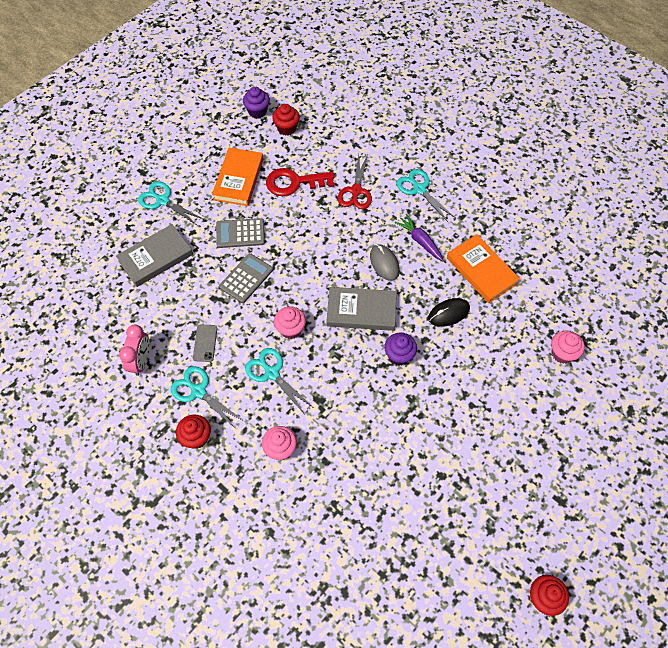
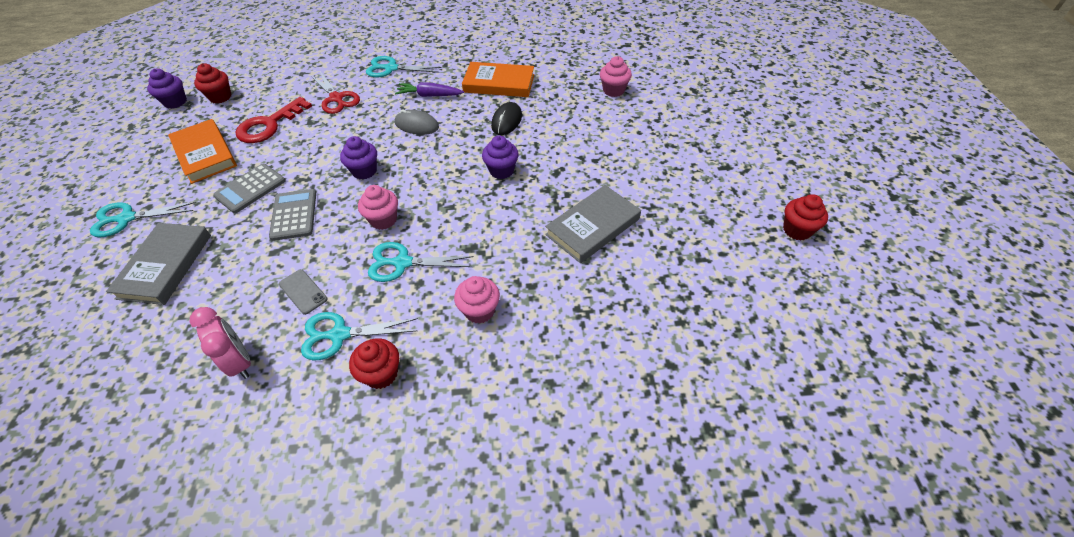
camera: 45 degrees left, 10 degrees down
grey book [326,287,396,331] -> grey book moved to [545,185,641,263]
none -> purple cupcake [340,136,377,180]

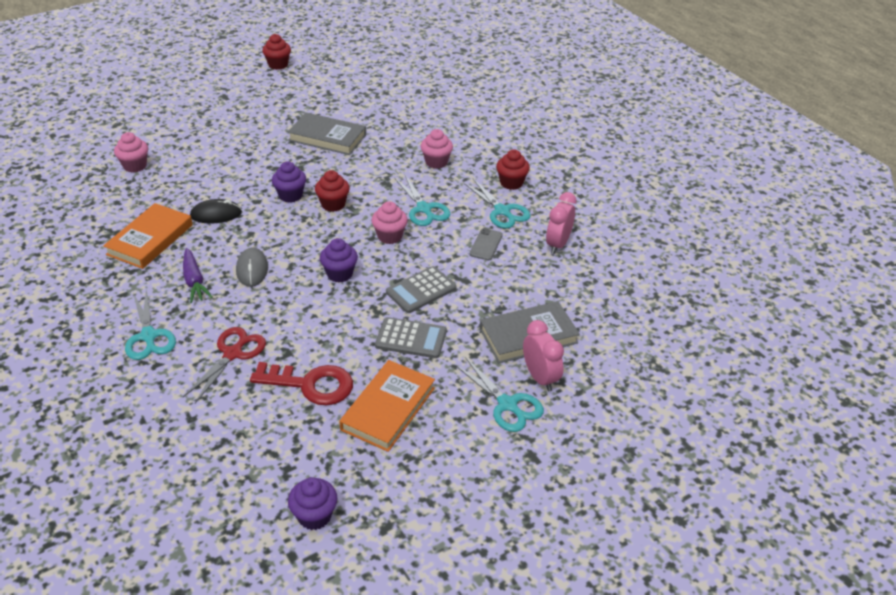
camera: 120 degrees left, 10 degrees down
red cupcake [194,63,232,103] -> red cupcake moved to [315,170,350,212]
orange book [462,62,534,97] -> orange book turned 45 degrees clockwise [103,203,193,269]
none -> pink clock [523,320,564,391]

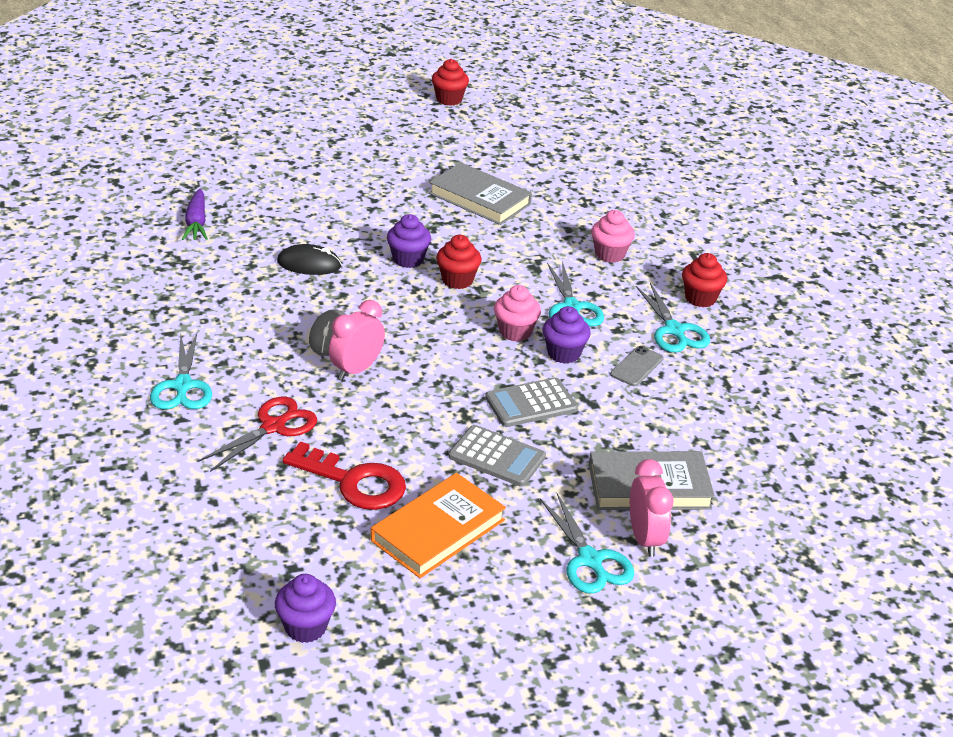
camera: 15 degrees right, 5 degrees down
orange book [103,203,193,269] -> none
pink cupcake [114,132,148,173] -> none
purple carrot [183,248,213,303] -> purple carrot moved to [182,189,207,240]
purple cupcake [320,238,358,282] -> purple cupcake moved to [543,306,591,364]
pink clock [546,192,576,254] -> pink clock moved to [329,300,385,380]

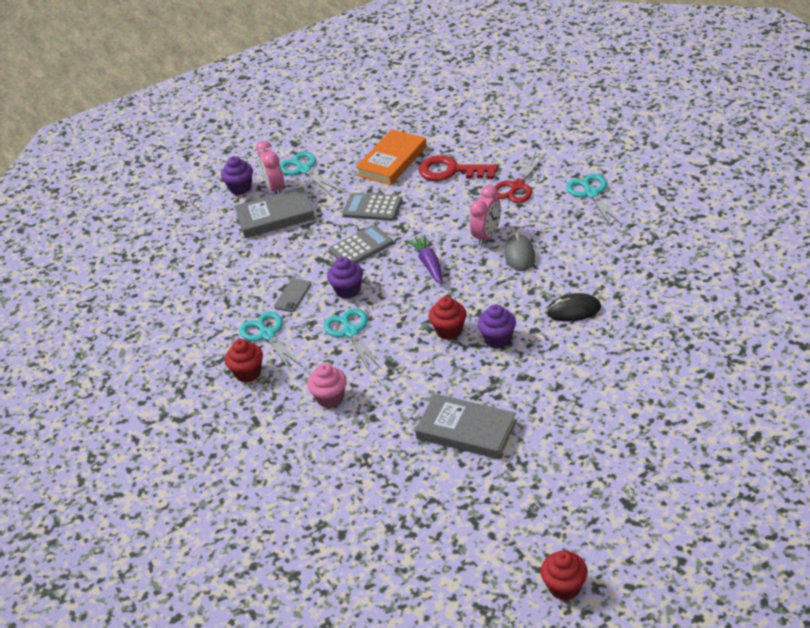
camera: 175 degrees right, 5 degrees up
purple carrot [182,189,207,240] -> purple carrot moved to [407,235,442,285]
purple cupcake [275,574,336,643] -> purple cupcake moved to [221,156,253,195]
pink cupcake [494,285,541,342] -> none

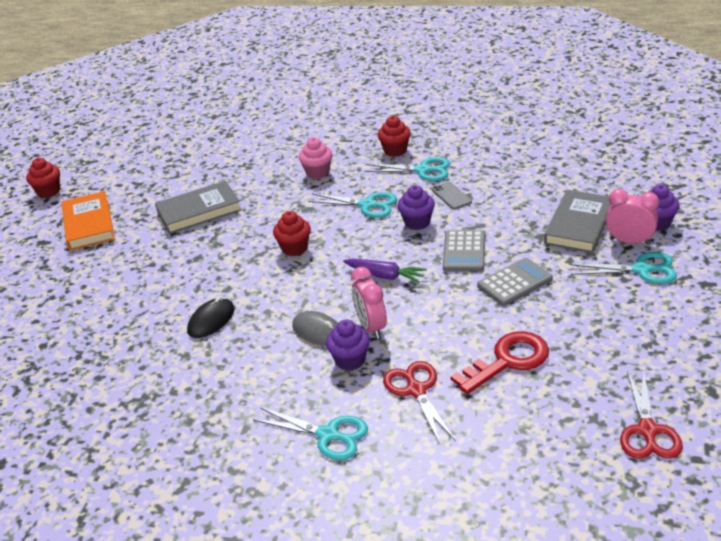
camera: 130 degrees right, 5 degrees down
orange book [355,129,427,185] -> orange book moved to [61,191,115,251]
purple cupcake [478,304,516,348] -> purple cupcake moved to [326,320,370,371]
none -> red scissors [620,370,683,459]

